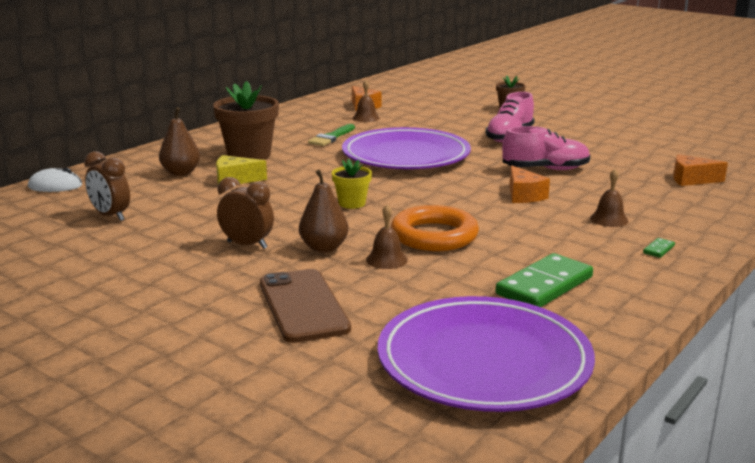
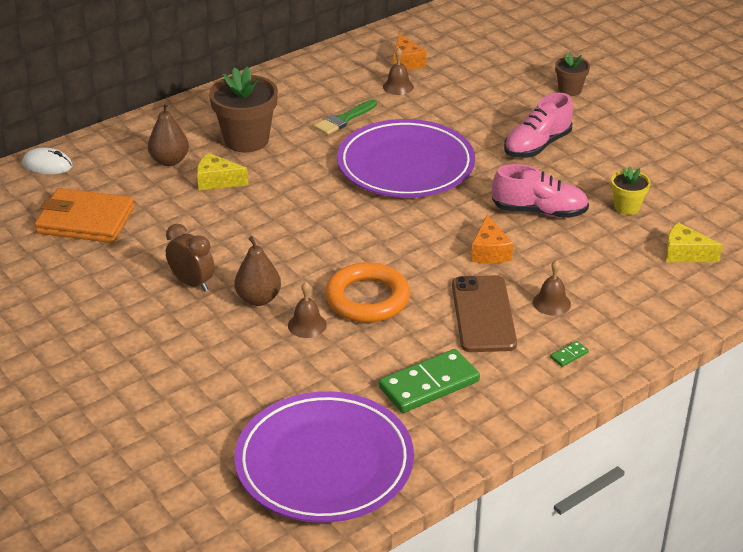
camera: 15 degrees right, 15 degrees up
brown clock [84,151,130,221] -> orange wallet [35,188,135,243]
brown phone [260,269,351,343] -> brown phone moved to [452,275,517,352]
yellow flower pot [332,159,372,209] -> yellow flower pot moved to [611,166,651,215]
orange cheese [673,154,728,186] -> yellow cheese [665,222,723,262]

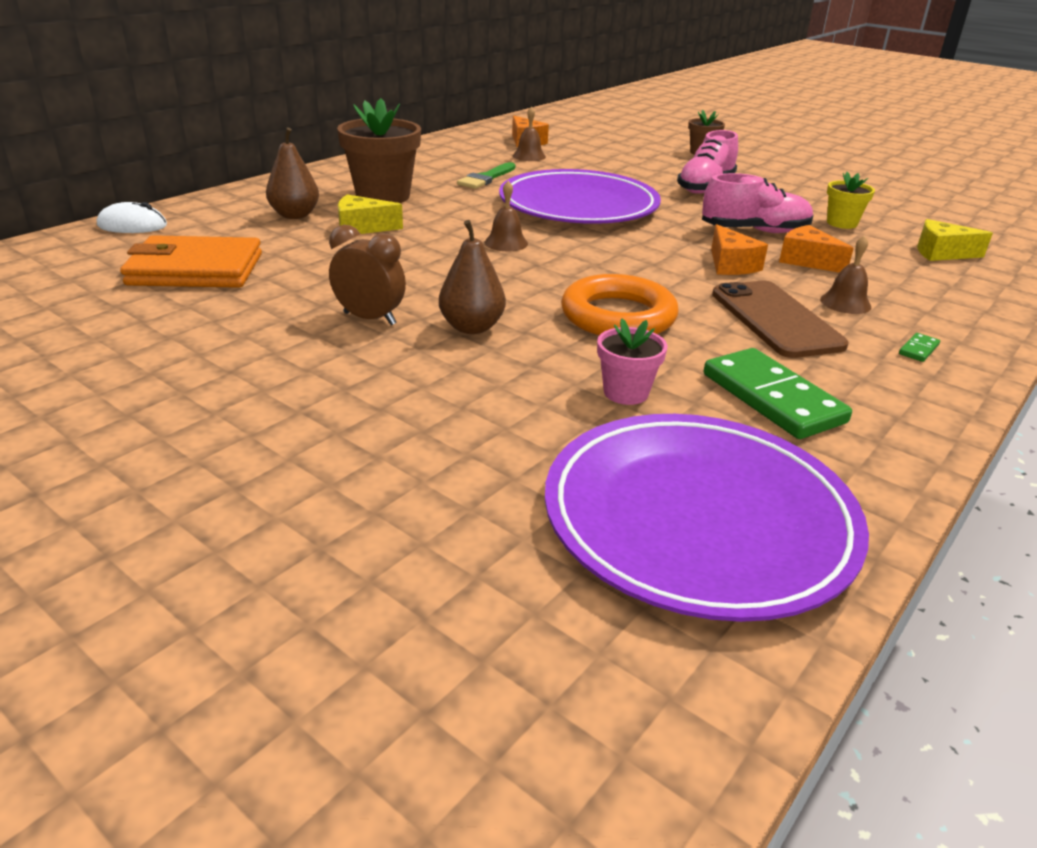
camera: 15 degrees left, 5 degrees down
brown bell [288,282,327,338] -> brown bell moved to [484,181,528,251]
green domino [379,349,480,413] -> green domino turned 75 degrees counterclockwise [704,348,852,439]
none -> pink flower pot [597,318,667,405]
none -> orange cheese [779,225,854,273]

